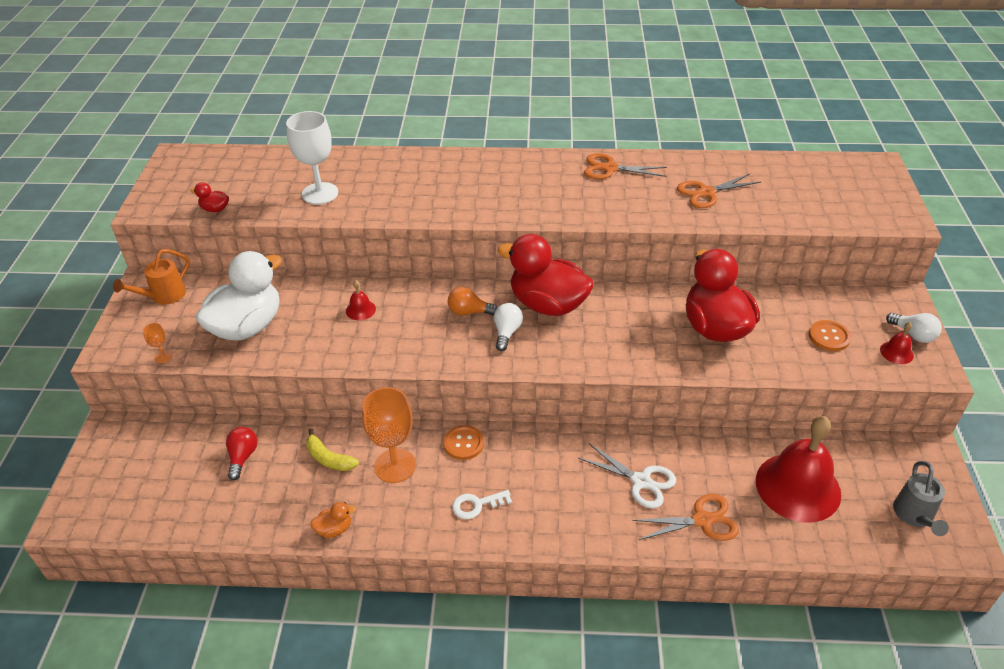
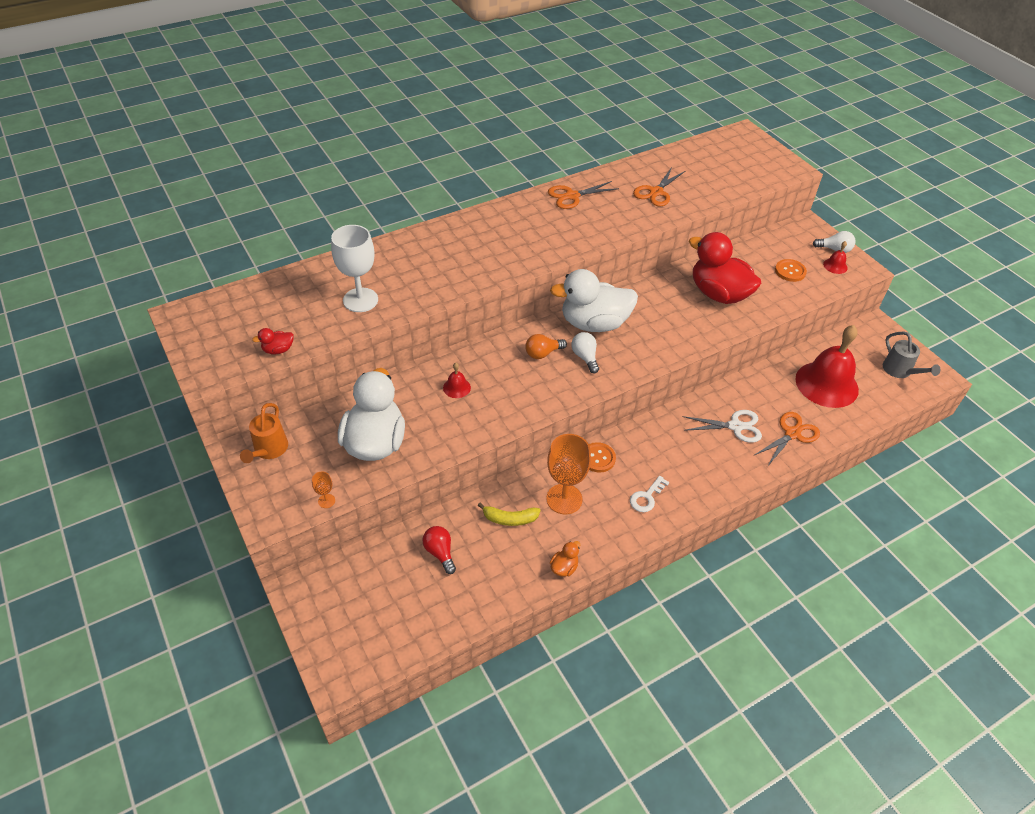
camera: 35 degrees left, 5 degrees up
red duck [498,234,594,316] -> white duck [550,269,638,332]

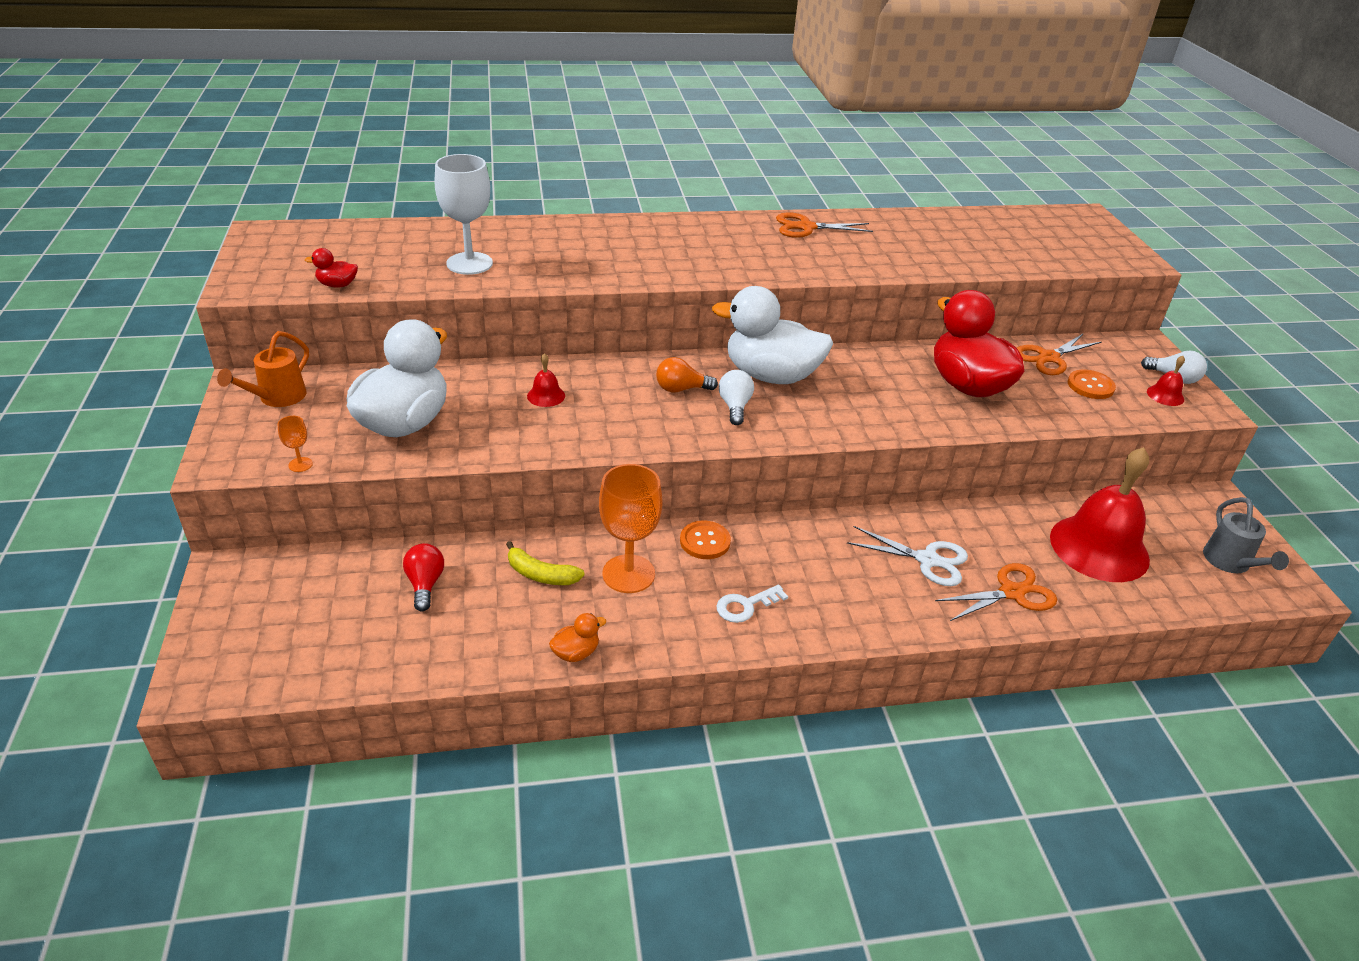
camera: 20 degrees right, 10 degrees down
orange scissors [633,167,685,207] -> orange scissors moved to [1017,333,1101,375]

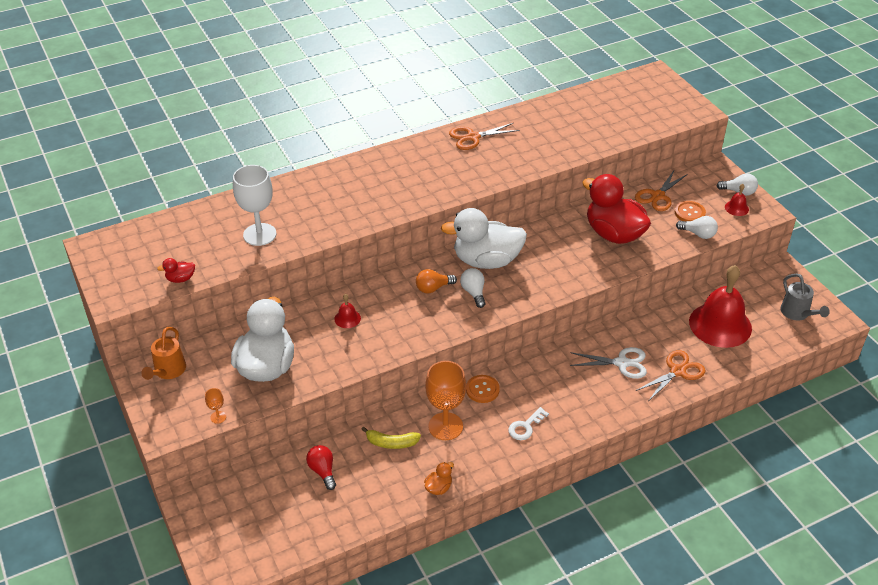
camera: 15 degrees left, 5 degrees up
none -> white light bulb [676,216,718,239]

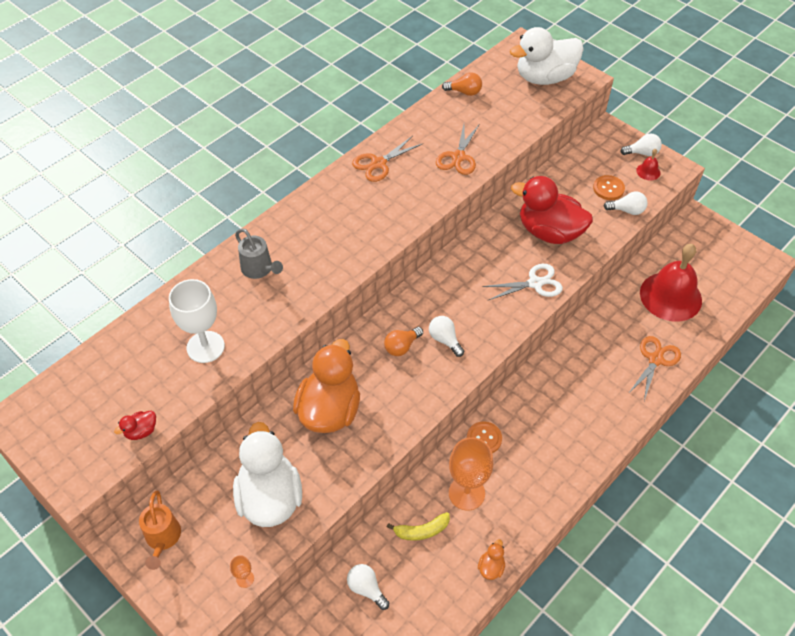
camera: 20 degrees left, 10 degrees up
red light bulb [306,445,336,490] -> white light bulb [347,564,389,610]
red bell [334,294,361,328] -> orange duck [293,339,360,433]
white duck [441,208,527,269] -> white duck moved to [510,27,584,85]
white key [508,407,549,440] -> none
white scissors [570,347,647,379] -> white scissors moved to [483,264,563,300]
orange scissors [635,169,688,211] -> orange scissors moved to [436,125,479,175]
grey watering can [780,273,830,320] -> grey watering can moved to [235,228,283,279]
none -> orange light bulb [442,72,482,96]

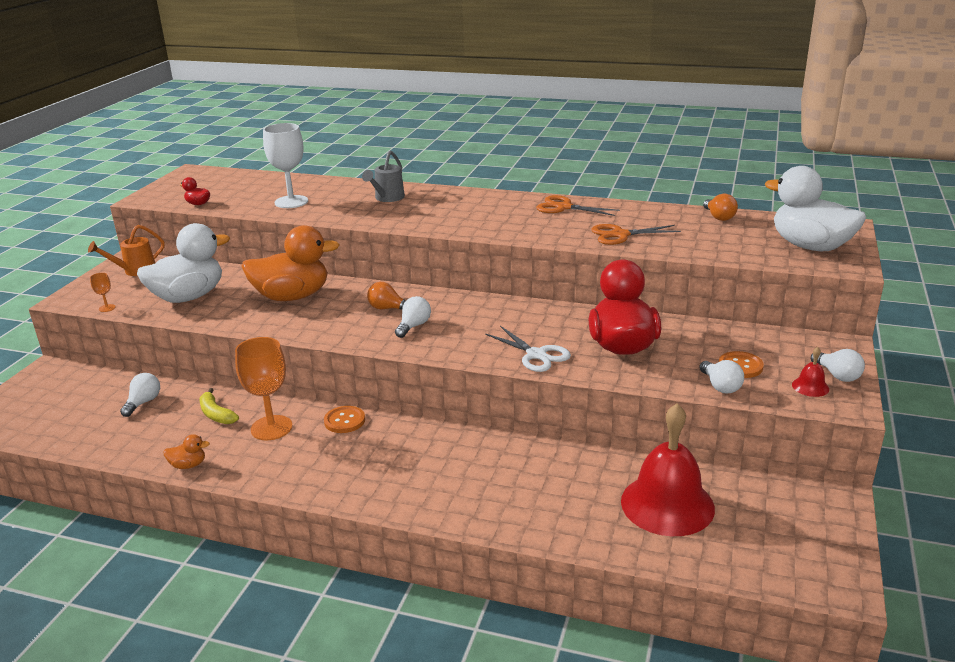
camera: 65 degrees right, 25 degrees down
orange scissors [628,336,681,401] -> none

